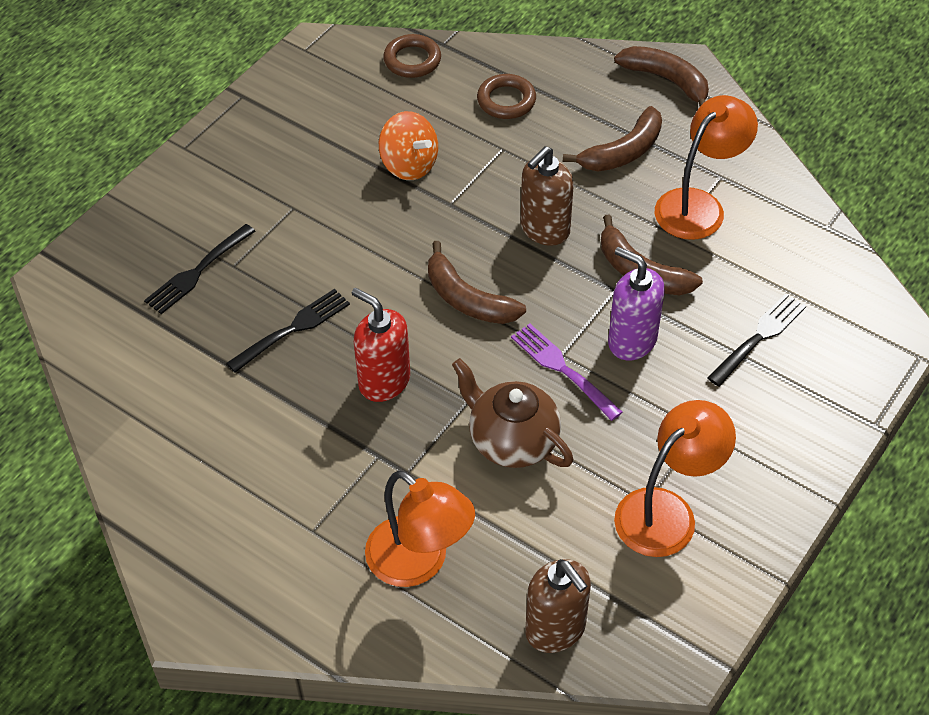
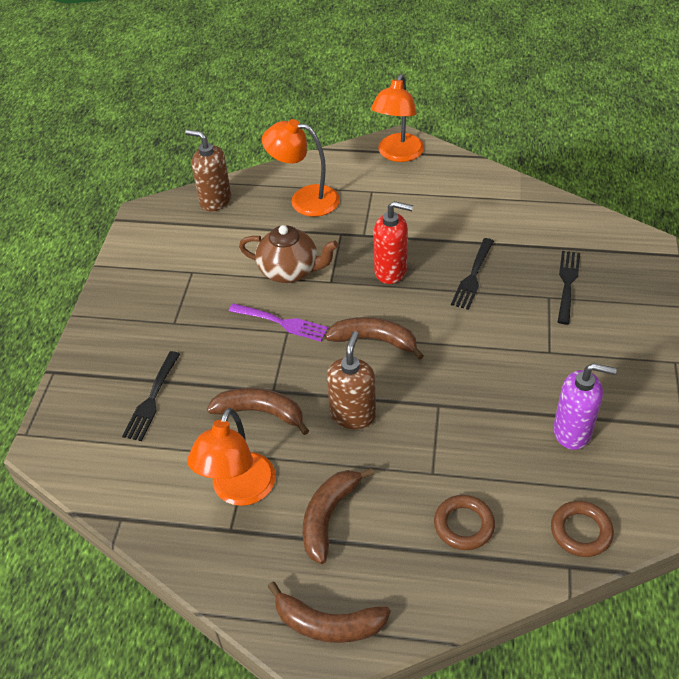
camera: 155 degrees right, 5 degrees down
orange spinning top [379,111,438,180] -> none
purple soap dispenser [608,247,665,360] -> purple soap dispenser moved to [553,363,617,450]
orange lamp [614,400,736,557] -> orange lamp moved to [371,74,424,162]

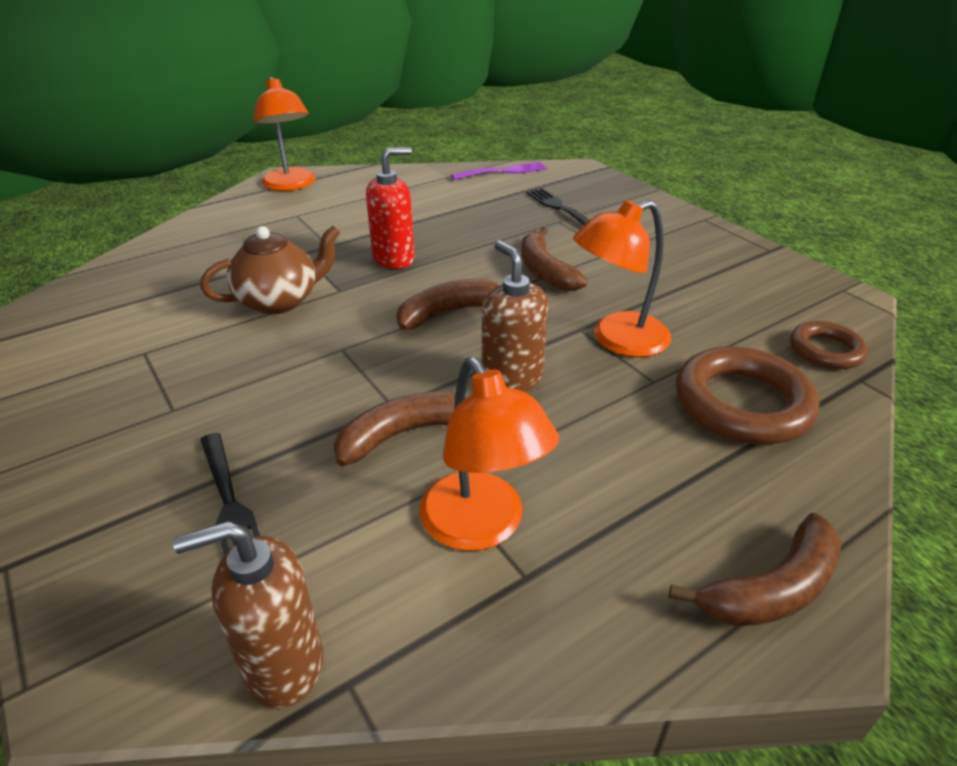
camera: 45 degrees left, 10 degrees down
brown soap dispenser [185,130,231,211] -> brown soap dispenser moved to [173,521,323,708]
purple fork [229,303,329,342] -> purple fork moved to [451,162,547,180]
orange lamp [262,119,340,217] -> orange lamp moved to [573,200,672,357]
brown banana [303,468,374,564] -> brown banana moved to [521,227,588,291]
brown ring [434,495,495,550] -> brown ring [676,346,820,444], size x1.72
black fork [451,238,494,310] -> none
purple soap dispenser [553,363,617,450] -> none

